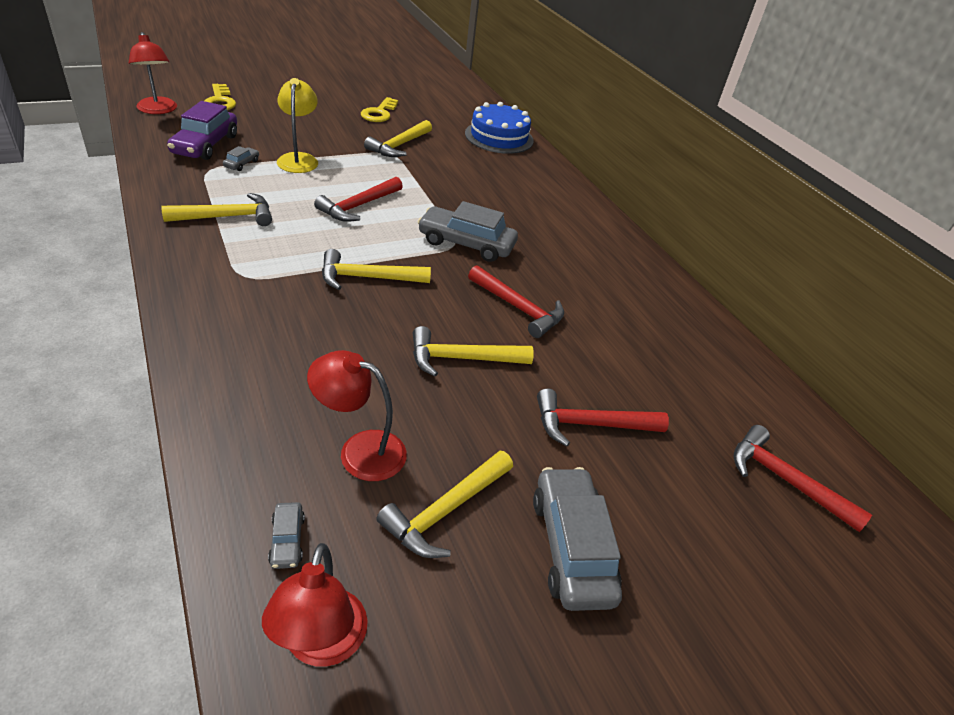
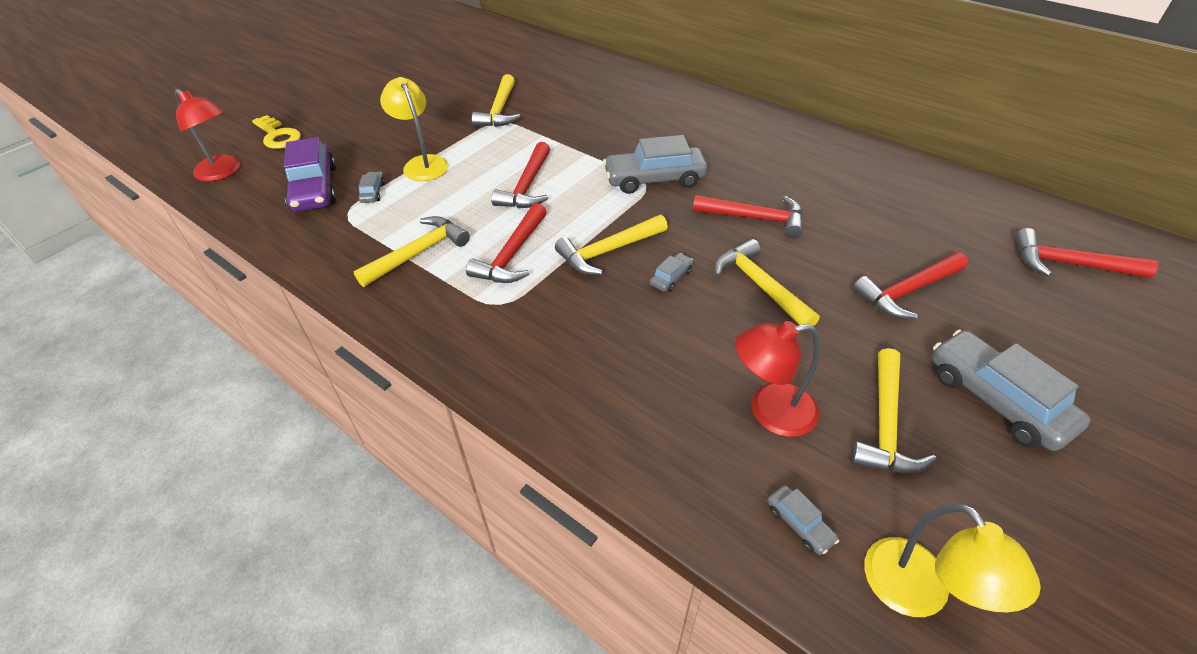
camera: 20 degrees left, 5 degrees up
red lamp [262,543,368,667] -> yellow lamp [864,504,1041,617]
yellow key [361,97,398,122] -> none
yellow hammer [413,326,534,376] -> yellow hammer turned 90 degrees clockwise [715,239,820,326]
blue cake [465,102,534,154] -> none
none -> red hammer [466,203,547,283]
none -> grey car [650,253,693,292]

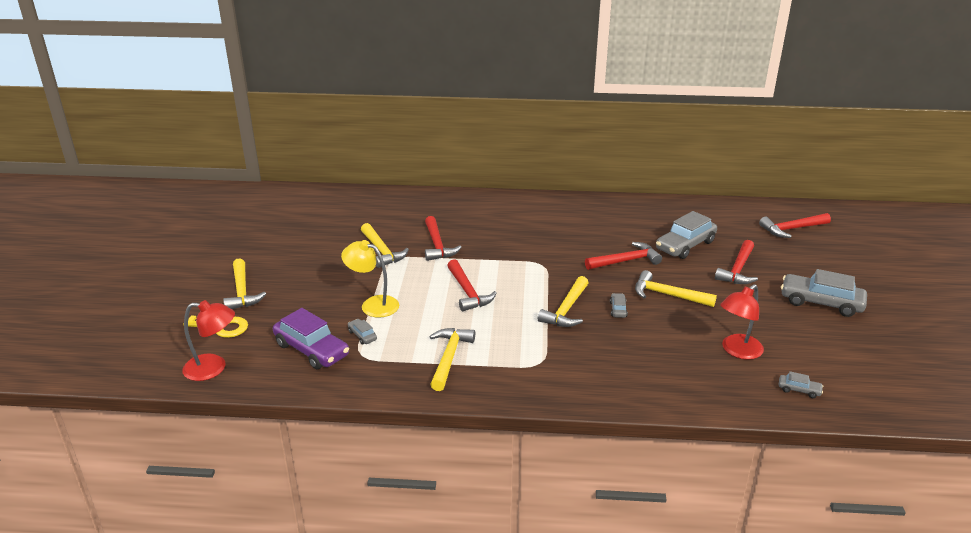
camera: 35 degrees left, 15 degrees down
red hammer [466,203,547,283] -> red hammer moved to [425,216,462,261]
grey car [603,135,708,194] -> grey car moved to [656,211,717,259]
yellow hammer [850,348,937,473] -> yellow hammer moved to [223,258,266,309]
yellow lamp [864,504,1041,617] -> none

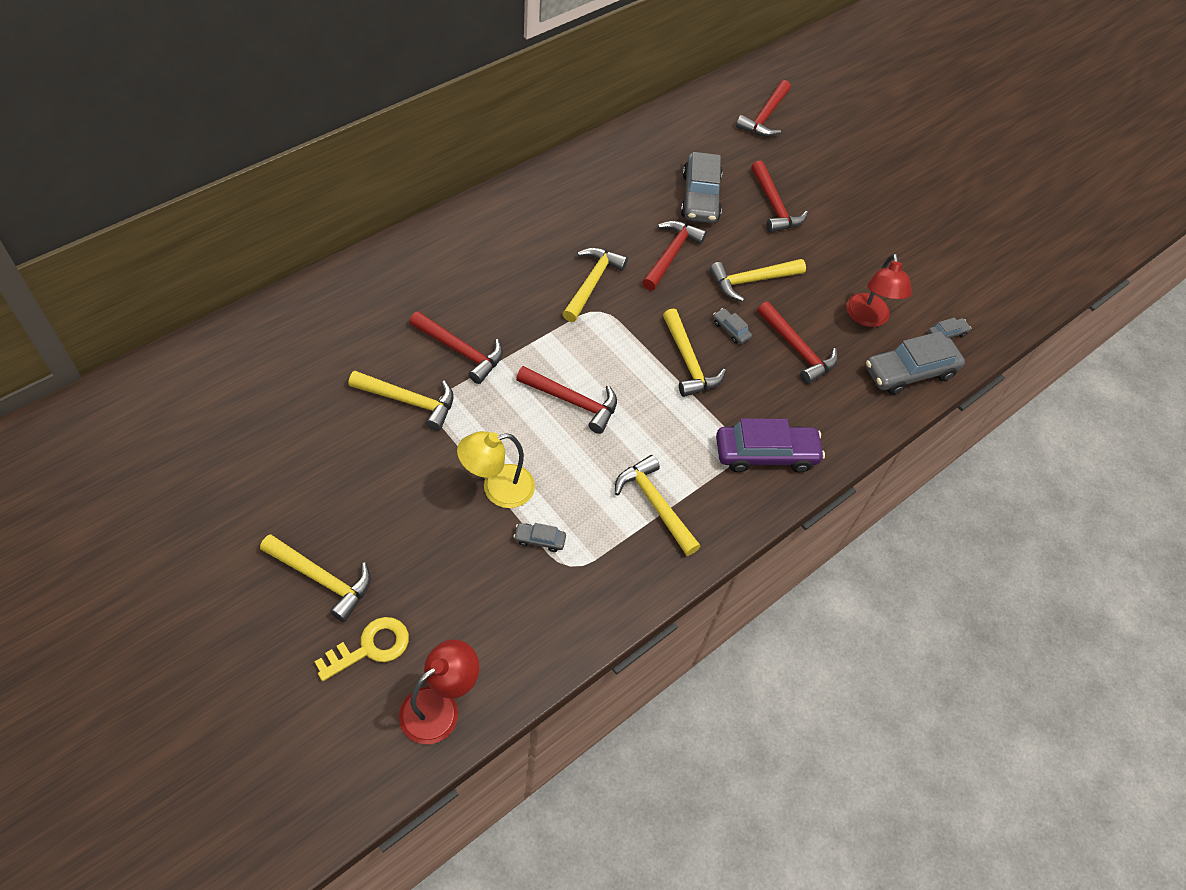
camera: 50 degrees left, 25 degrees up
purple car [273,308,349,370] -> purple car moved to [716,419,825,473]
grey car [781,269,867,317] -> grey car moved to [866,331,965,395]
none -> yellow hammer [562,247,628,322]
none -> red hammer [757,301,838,384]

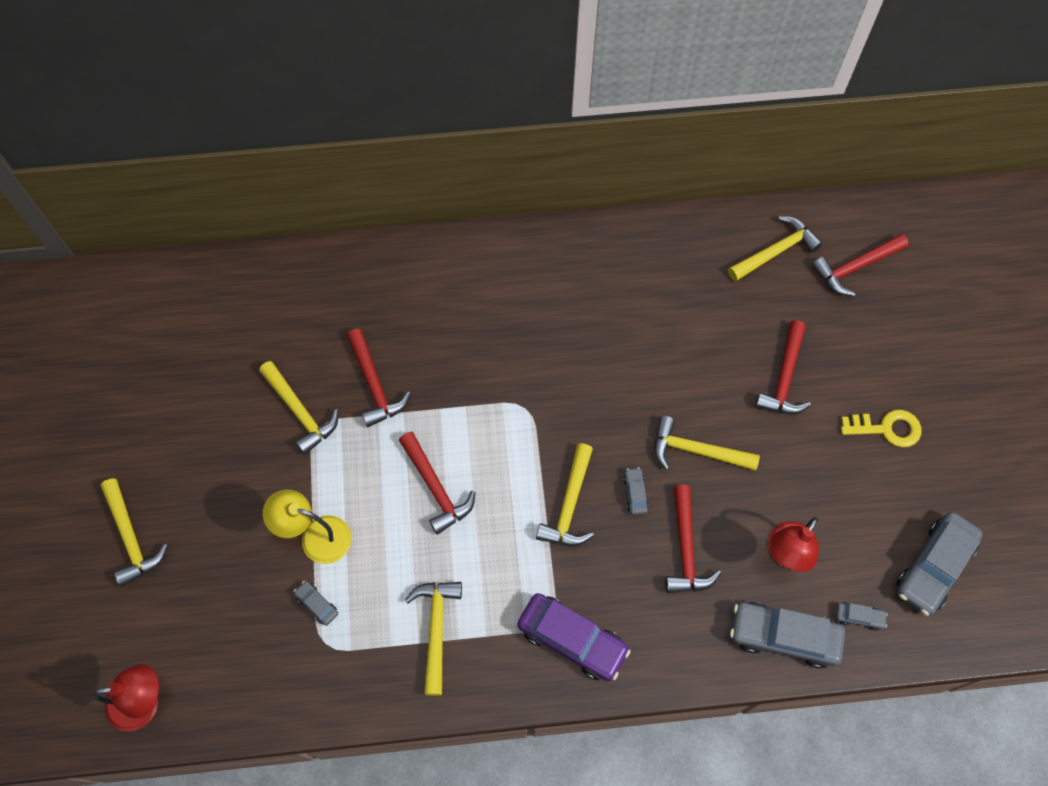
camera: 40 degrees right, 10 degrees up
yellow key [314,617,409,681] -> yellow key moved to [841,410,921,447]
yellow hammer [562,247,628,322] -> yellow hammer moved to [728,216,823,282]
red hammer [642,220,707,291] -> none
grey car [681,152,722,223] -> grey car moved to [897,512,983,616]

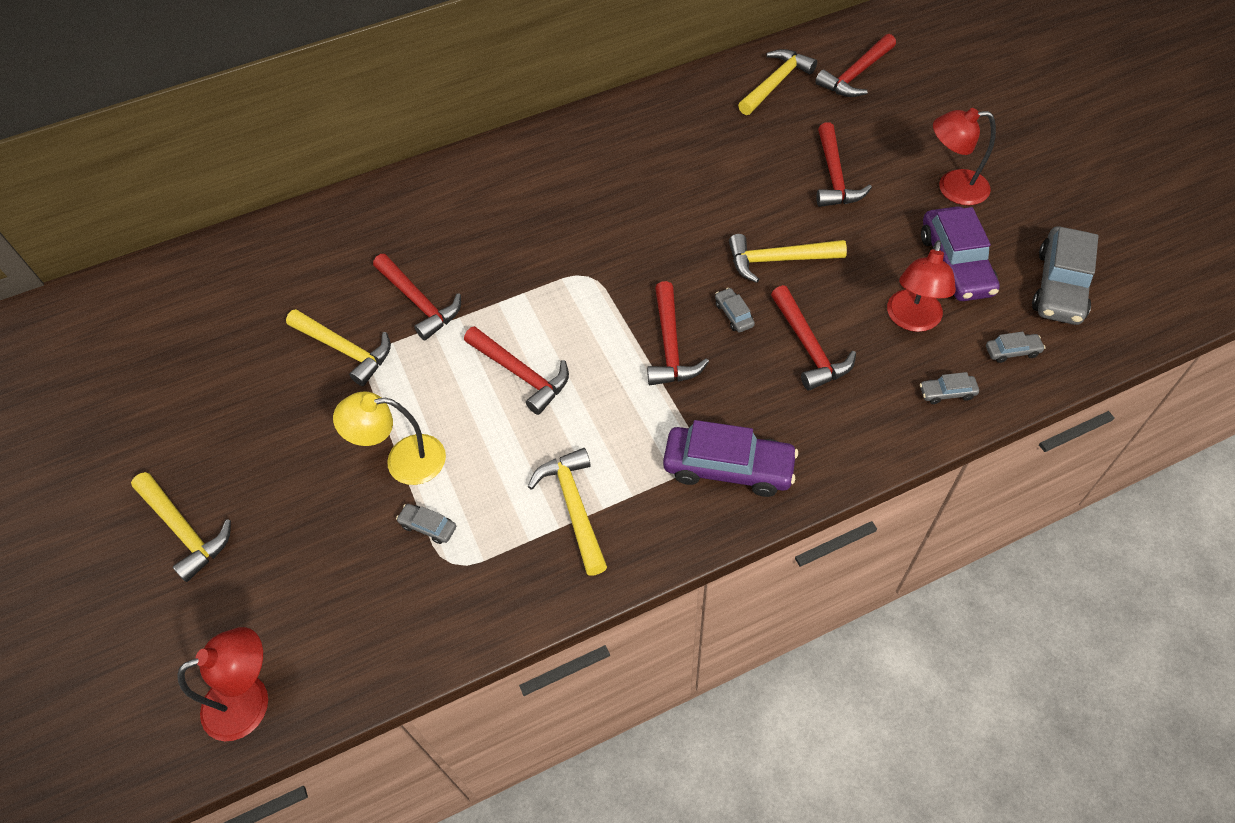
camera: 15 degrees left, 10 degrees down
yellow hammer [536,443,594,546] -> red hammer [647,281,709,385]
grey car [730,602,845,669] -> grey car [920,372,979,404], size x0.45
yellow key [841,410,921,447] -> red lamp [933,108,996,205]
none -> purple car [921,206,1000,301]

